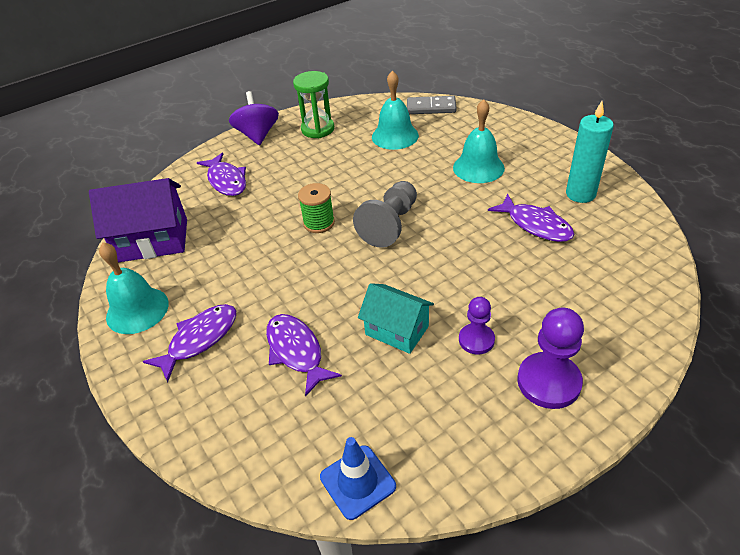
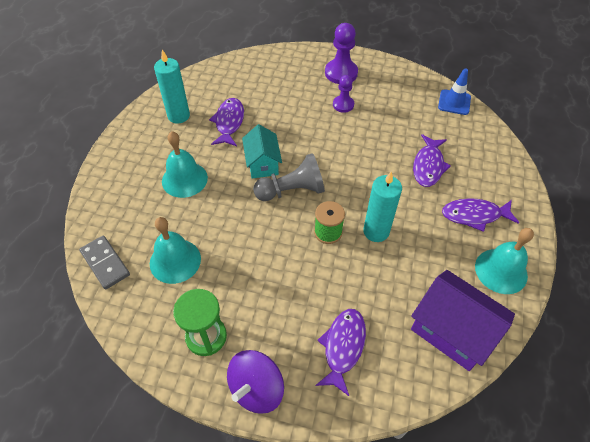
camera: 135 degrees left, 10 degrees up
turquoise house [358,283,434,354] -> turquoise house moved to [242,124,282,179]
none -> turquoise candle [363,172,402,242]

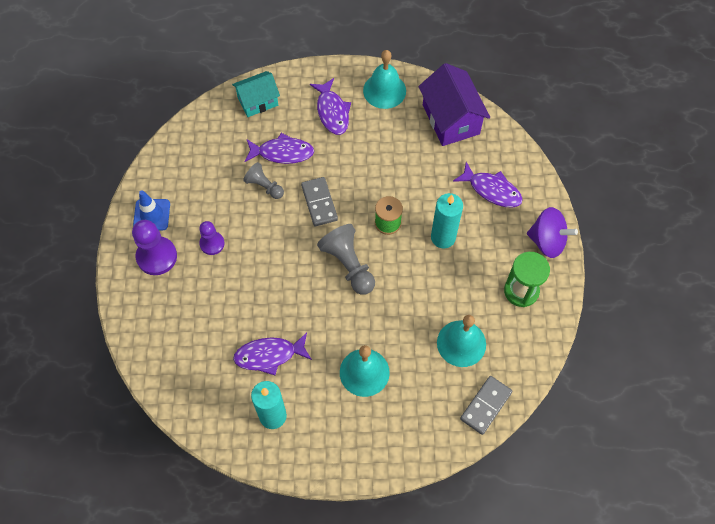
camera: 105 degrees left, 10 degrees up
turquoise house [242,124,282,179] -> turquoise house moved to [232,71,280,117]
purple fish [315,309,366,396] -> purple fish turned 150 degrees counterclockwise [453,162,523,208]
turquoise candle [363,172,402,242] -> turquoise candle moved to [431,193,463,248]
purple house [411,270,515,371] -> purple house turned 45 degrees counterclockwise [418,63,490,146]
blue traffic cone [438,68,471,115] -> blue traffic cone moved to [133,190,170,230]
none -> grey pawn [243,162,284,199]
none -> grey domino [301,177,338,226]

